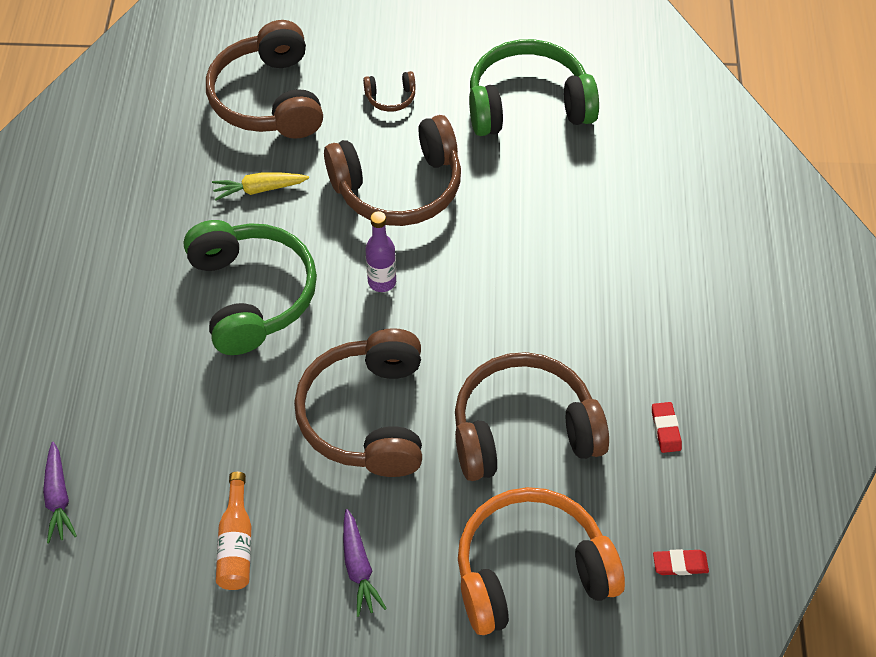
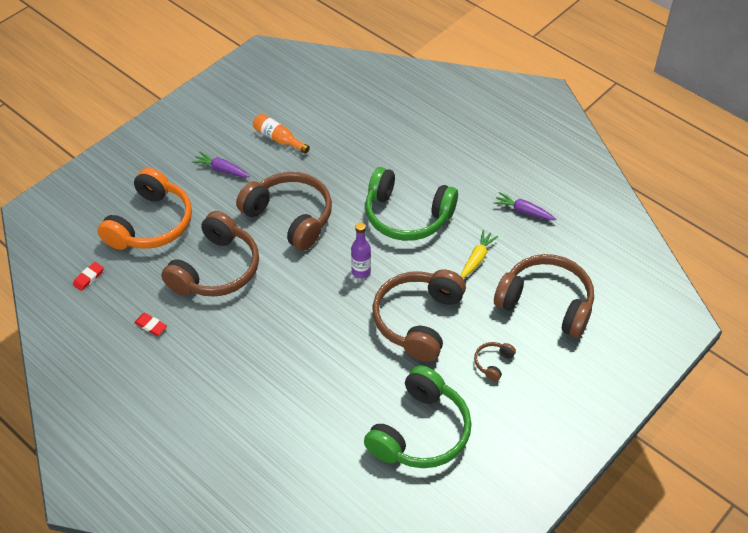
camera: 130 degrees right, 5 degrees down
purple carrot [43,442,77,543] -> purple carrot moved to [493,192,556,220]

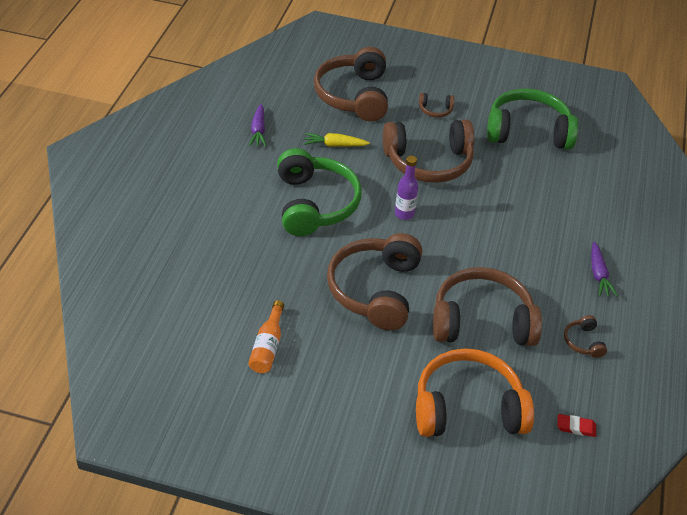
camera: 120 degrees left, 5 degrees down
red eraser [134,313,167,336] -> brown headphones [564,315,607,358]
purple carrot [192,151,250,177] -> purple carrot moved to [591,242,618,297]

